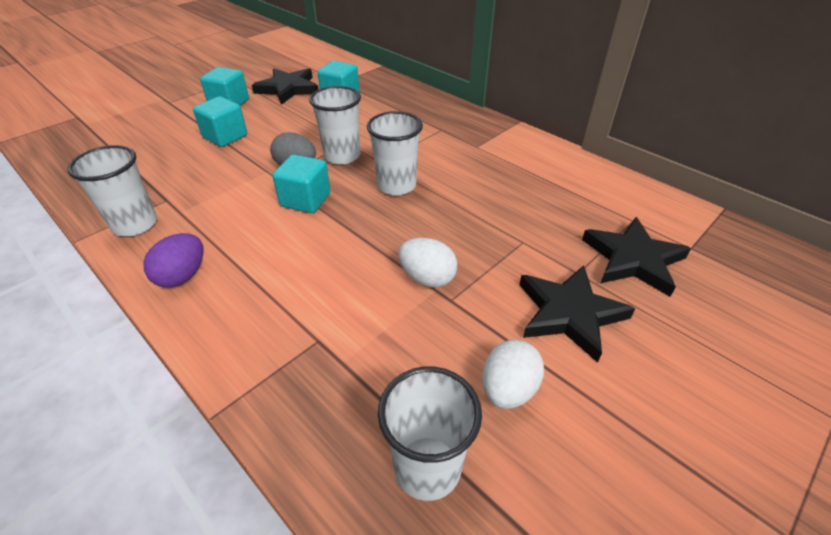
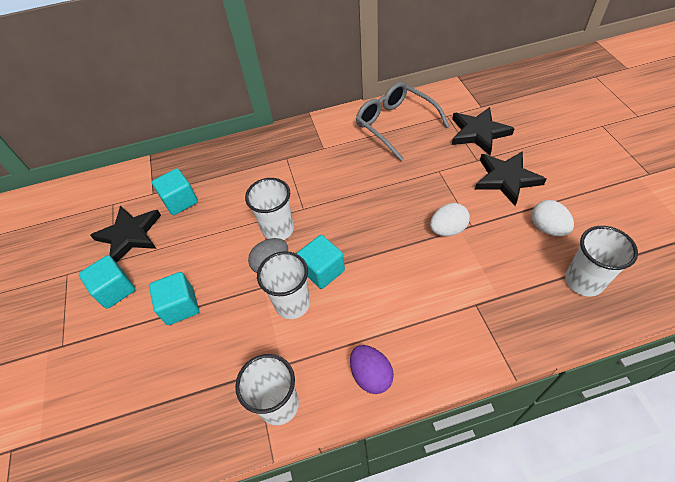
camera: 55 degrees left, 10 degrees up
white cup [367,111,423,196] -> white cup moved to [257,251,310,319]
none -> grey glasses [356,82,450,161]

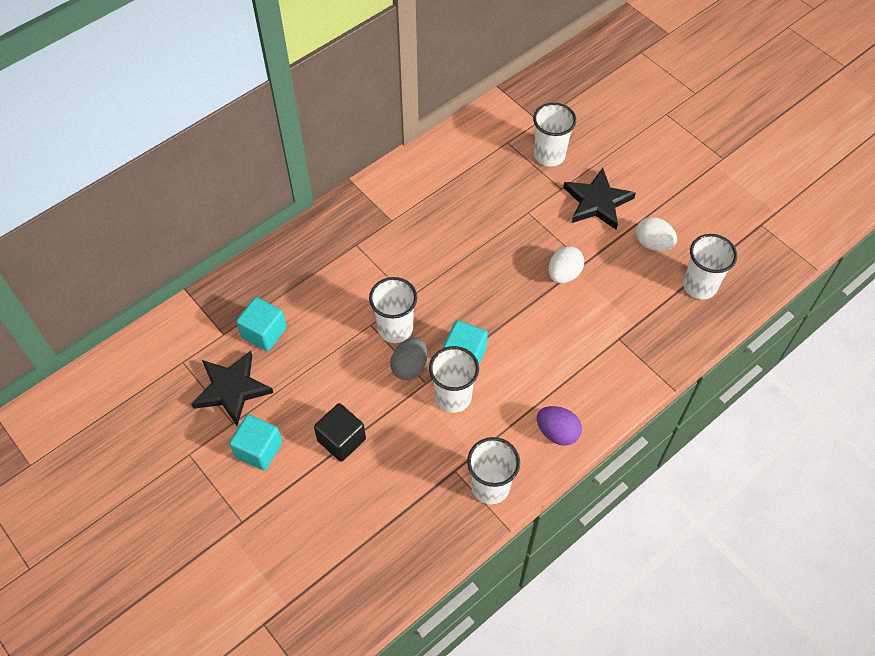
camera: 30 degrees left, 5 degrees up
turquoise cube [149,272,199,325] -> black cube [314,403,366,462]
grey glasses [356,82,450,161] -> none
black star [452,107,515,155] -> white cup [533,103,576,167]

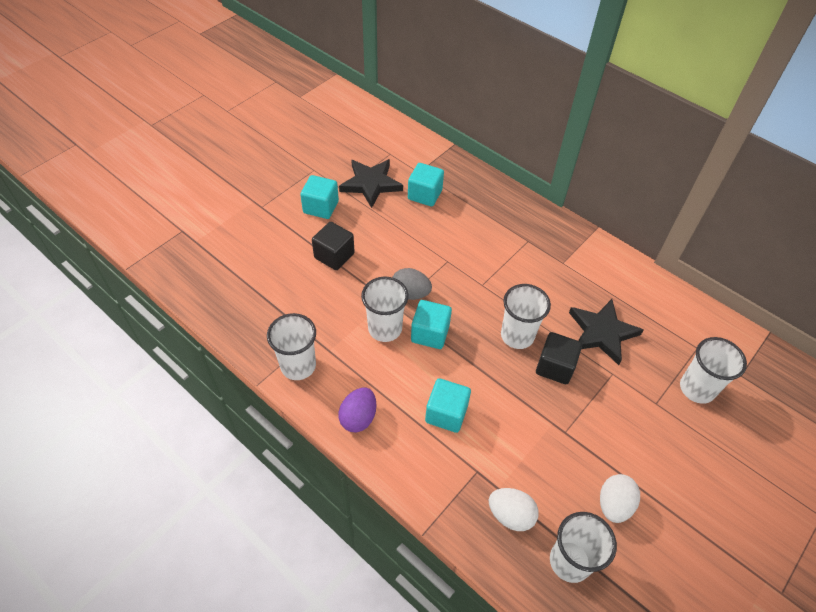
camera: 80 degrees right, 5 degrees down
white cup [369,277,417,343] -> white cup moved to [501,284,551,349]
white egg [549,246,584,283] -> white egg moved to [489,488,539,531]
black star [563,168,636,230] -> black star moved to [569,299,643,365]
none -> turquoise cube [425,378,471,433]
none -> black cube [536,332,582,384]

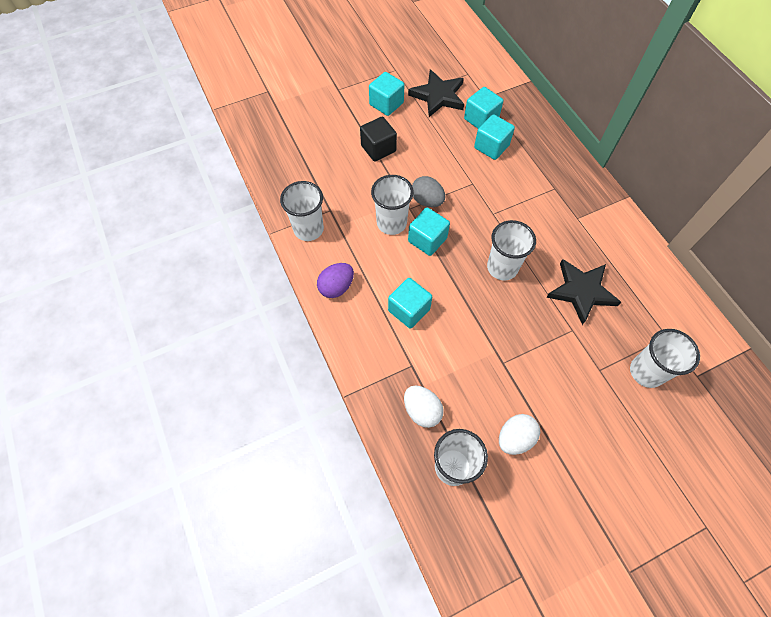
camera: 25 degrees right, 10 degrees up
black cube [536,332,582,384] -> none
none -> turquoise cube [474,114,515,160]

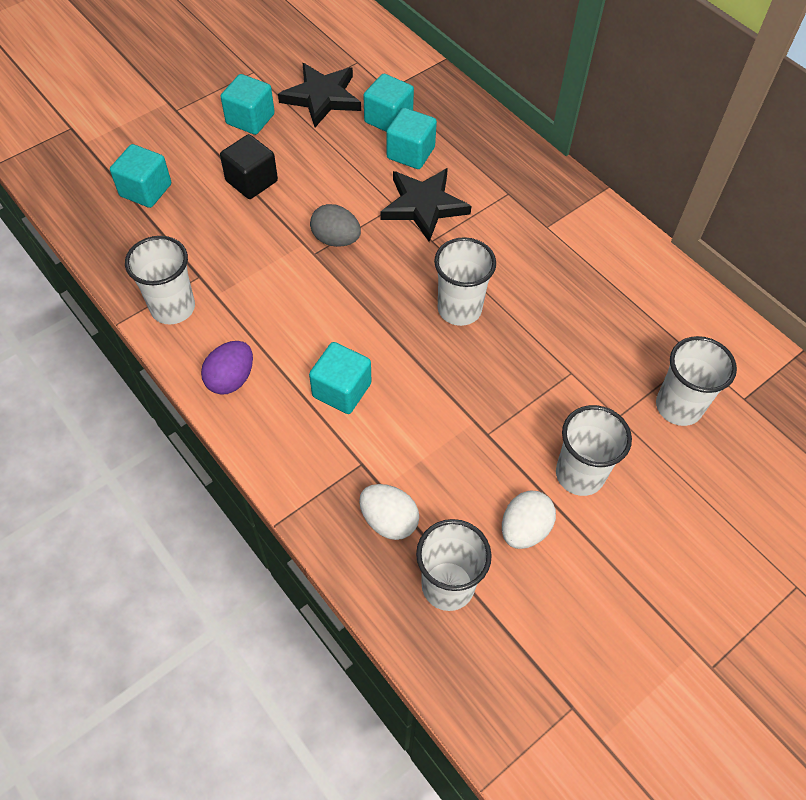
camera: 15 degrees left, 5 degrees down
white cup [371,175,414,235] -> white cup moved to [556,405,632,496]
turquoise cube [408,207,450,256] -> turquoise cube moved to [110,144,171,208]
black star [546,259,621,325] -> black star moved to [380,168,471,242]

